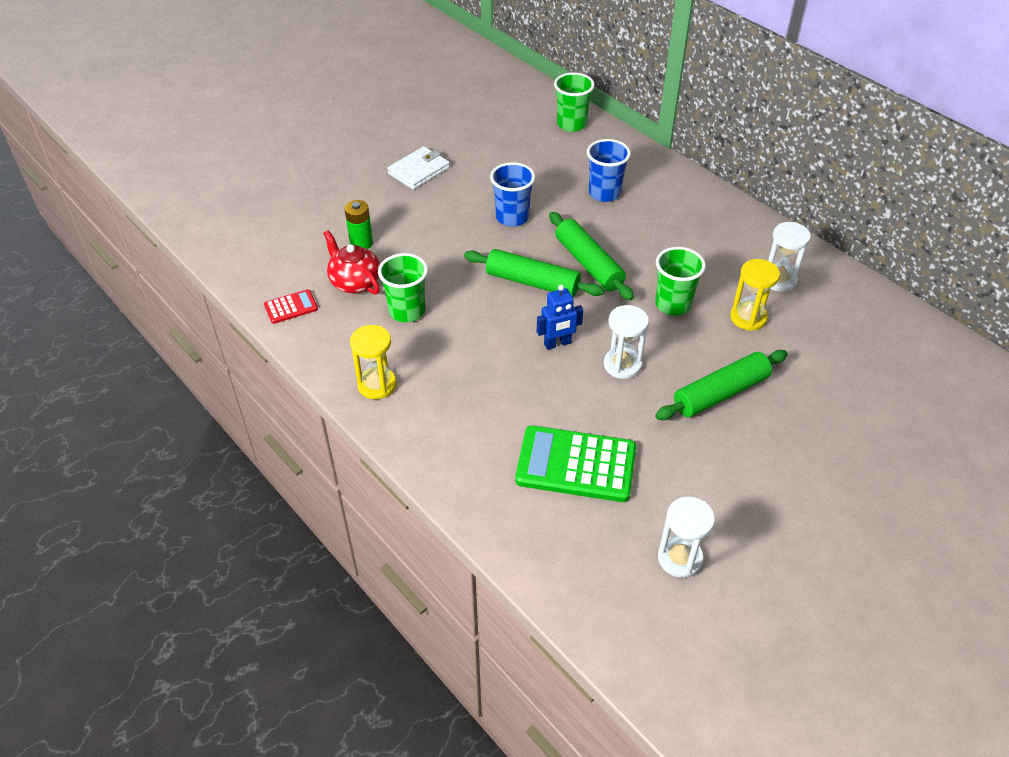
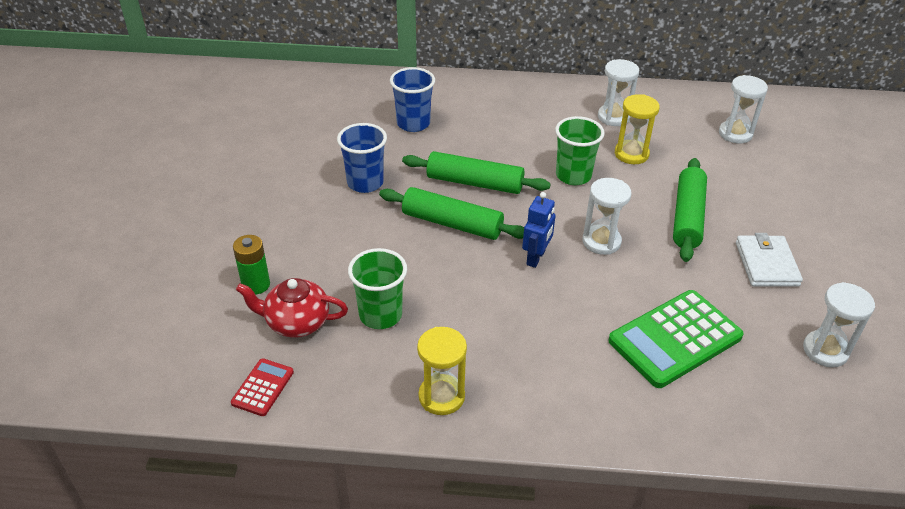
camera: 45 degrees left, 5 degrees down
white wallet [387,146,450,190] -> white wallet moved to [736,233,803,287]
green rolling pin [464,249,604,297] -> green rolling pin turned 45 degrees clockwise [379,187,524,240]
green cup [554,72,595,132] -> none
none -> white hourglass [719,75,768,144]

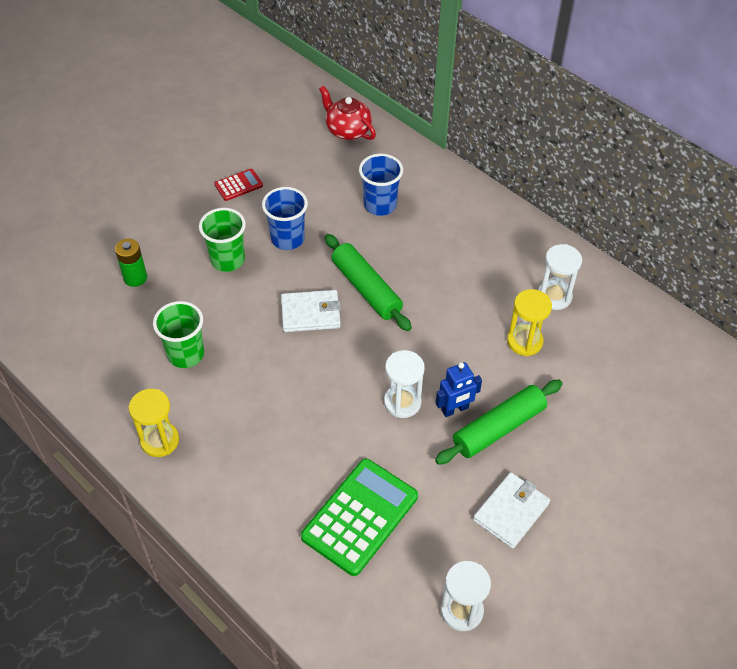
camera: 40 degrees right, 10 degrees up
red calculator [231,358,294,416] -> red calculator moved to [215,169,263,201]
red teapot [236,278,348,337] -> red teapot moved to [319,86,376,140]
green rolling pin [379,187,524,240] -> white wallet [281,290,341,332]
blue robot [522,192,556,268] -> blue robot moved to [436,362,482,417]
green cup [555,116,605,185] -> green cup moved to [199,208,246,272]
green calculator [608,290,744,388] -> green calculator turned 120 degrees clockwise [301,459,418,576]
white hourglass [719,75,768,144] -> none

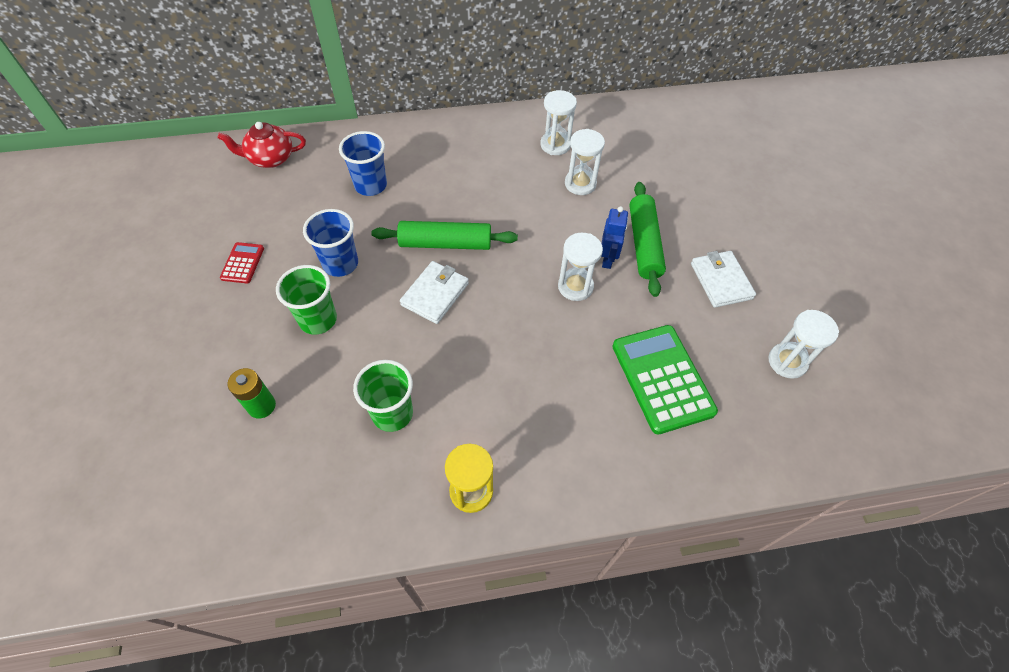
camera: 55 degrees left, 5 degrees up
yellow hourglass [507,289,552,356] -> white hourglass [565,129,605,195]

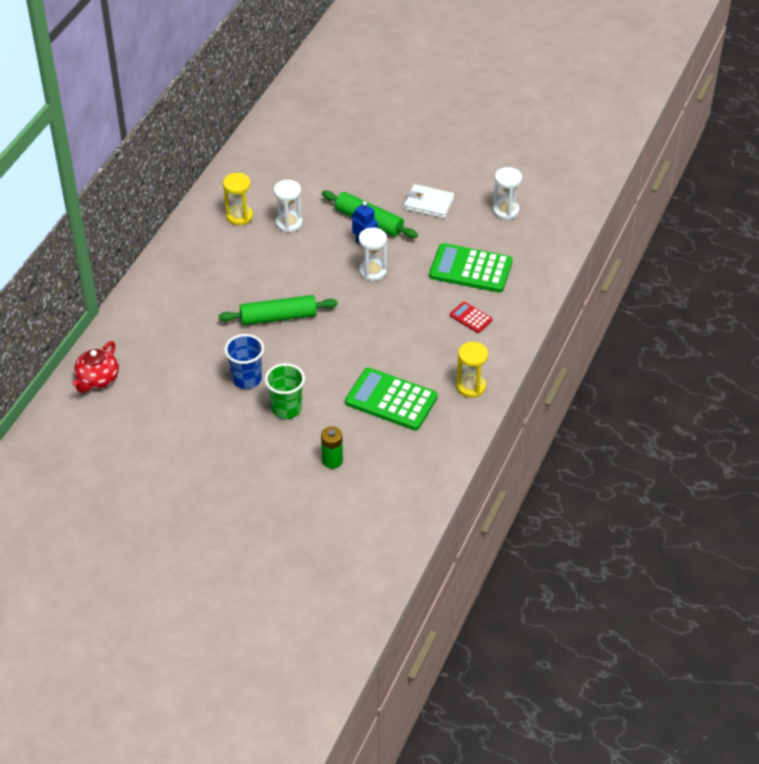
camera: 55 degrees left, 10 degrees down
red calculator [220,242,264,283] -> red calculator moved to [450,302,493,333]
blue cup [339,131,387,196] -> none
green cup [353,360,413,432] -> green calculator [345,368,438,430]
green rolling pin [371,221,518,250] -> green rolling pin turned 45 degrees clockwise [218,295,338,325]
white wallet [400,261,469,324] -> none
white hourglass [540,90,577,155] -> yellow hourglass [223,173,253,225]

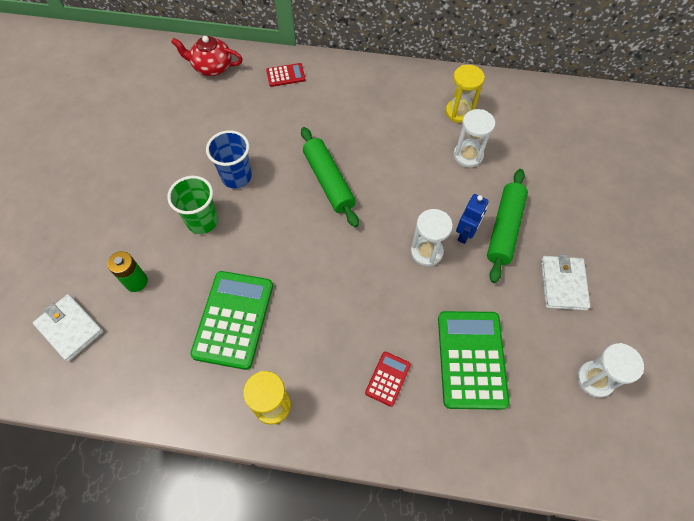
camera: 75 degrees right, 15 degrees up
none -> white wallet [33,294,104,362]
none -> red calculator [266,63,305,87]

